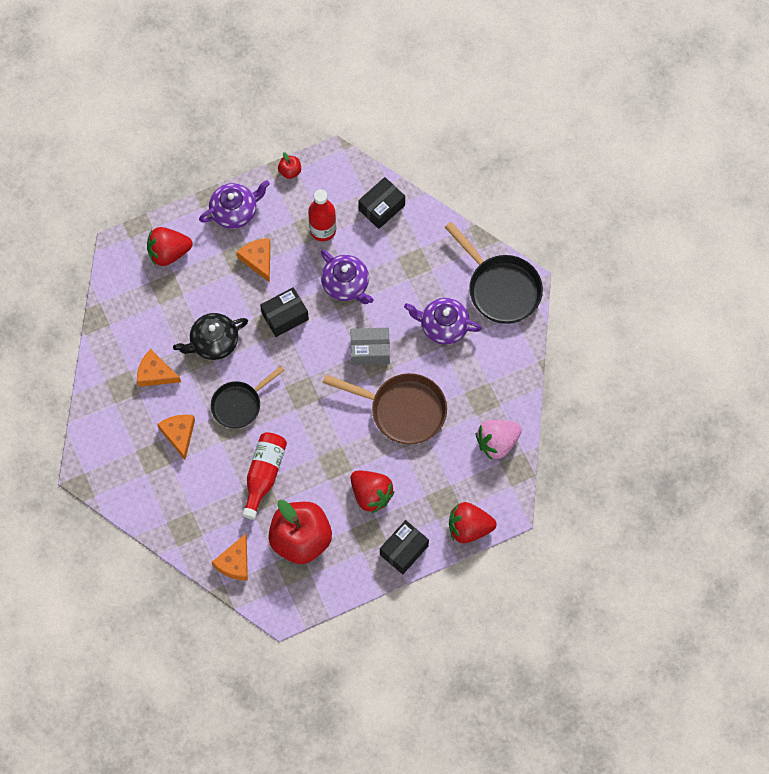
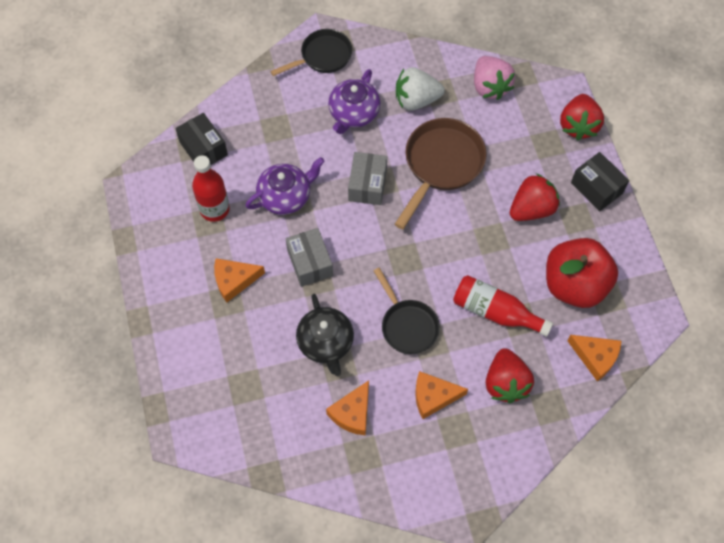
camera: 80 degrees left, 5 degrees down
red strawberry [147,227,193,266] -> red strawberry moved to [485,348,534,403]
purple teapot [199,180,270,229] -> none
black box [260,287,309,337] -> grey box [286,228,333,287]
red apple [278,152,301,179] -> none
black pan [445,222,543,324] -> black pan [270,29,352,76], size x0.66
none -> white strawberry [396,67,444,111]

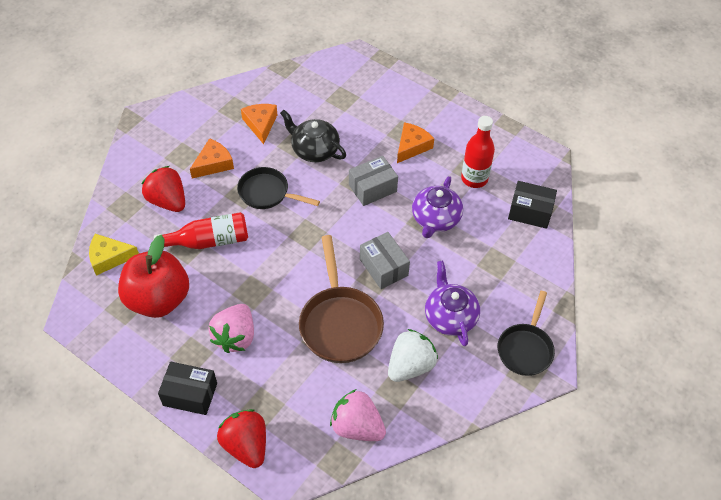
camera: 140 degrees right, 10 degrees down
grey box [286,228,333,287] -> grey box turned 60 degrees counterclockwise [349,156,398,206]
red strawberry [510,173,560,221] -> pink strawberry [208,304,254,353]
orange cheese [567,335,621,382] -> yellow cheese [89,234,139,276]

